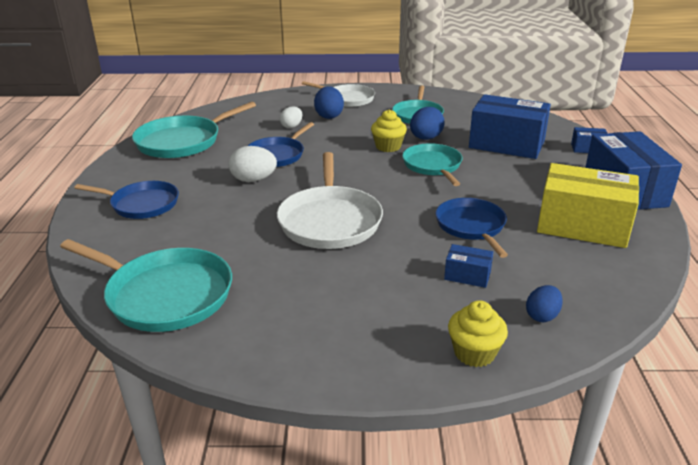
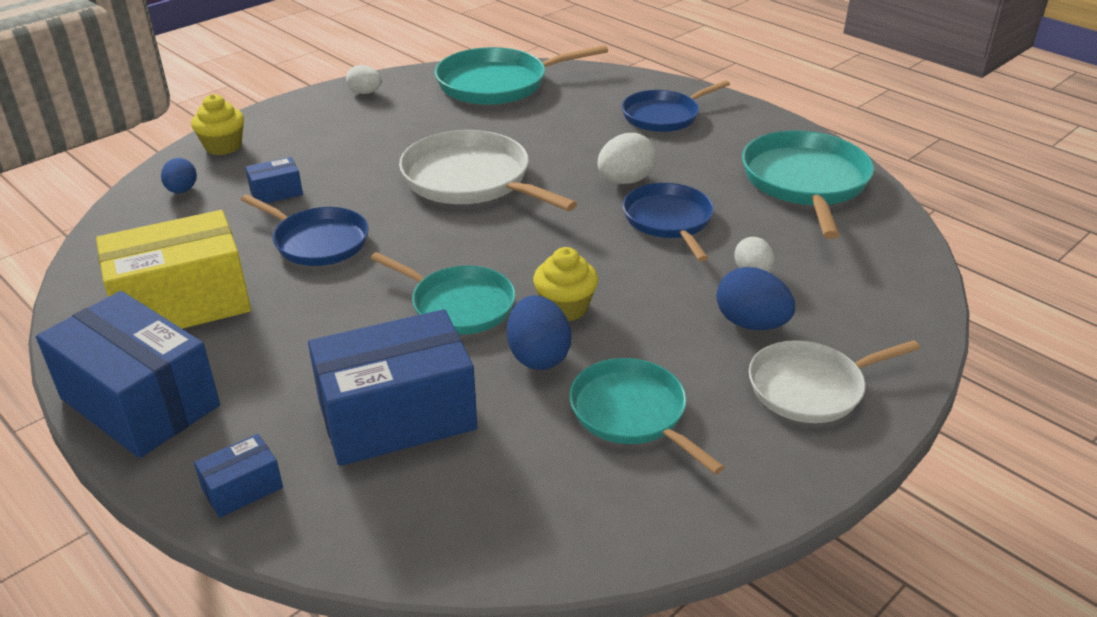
camera: 135 degrees right, 5 degrees up
none -> white egg [346,65,382,94]

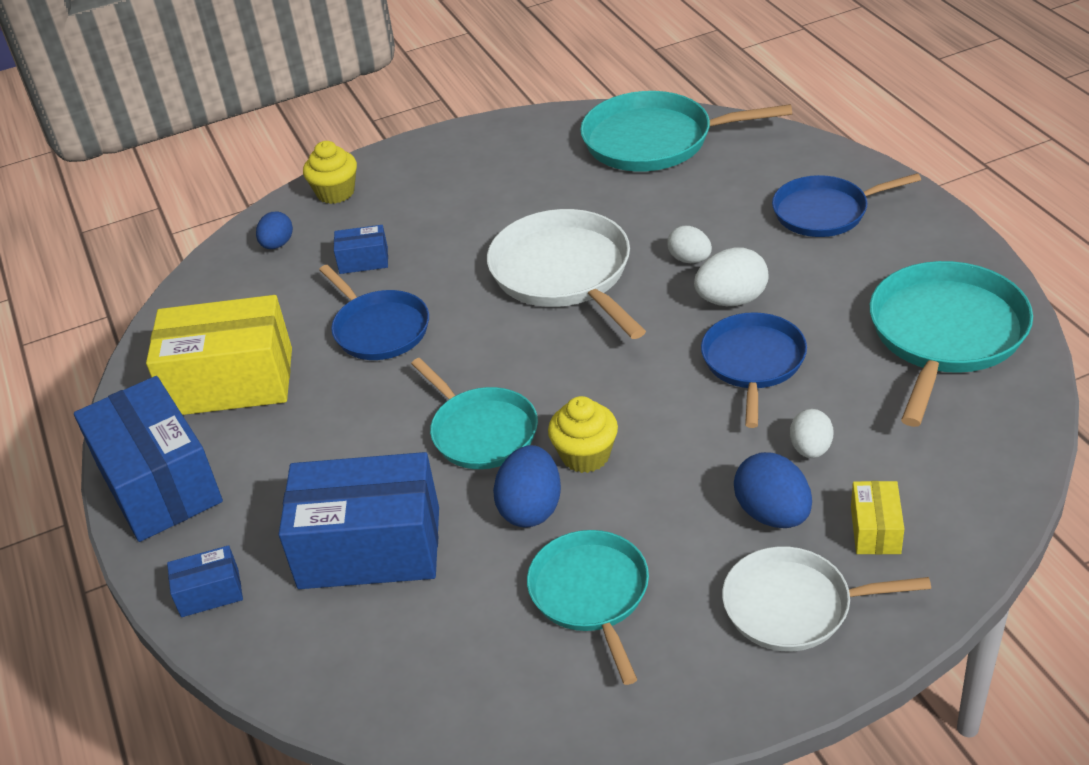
camera: 25 degrees right, 5 degrees up
white egg [346,65,382,94] -> white egg moved to [667,226,712,263]
none -> yellow box [851,481,904,555]

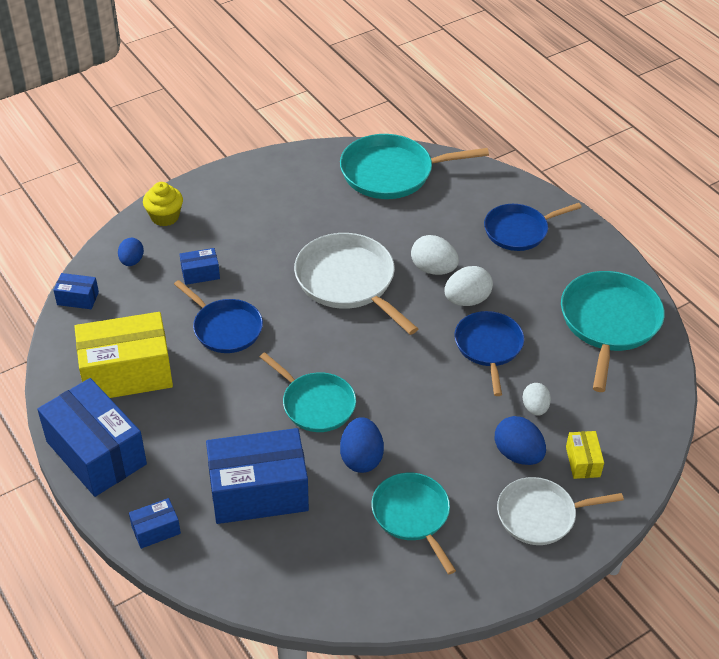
camera: 15 degrees left, 5 degrees up
yellow cupcake [548,396,618,473] -> none
white egg [667,226,712,263] -> white egg [411,235,459,275], size x1.51
none -> blue box [54,273,99,309]

